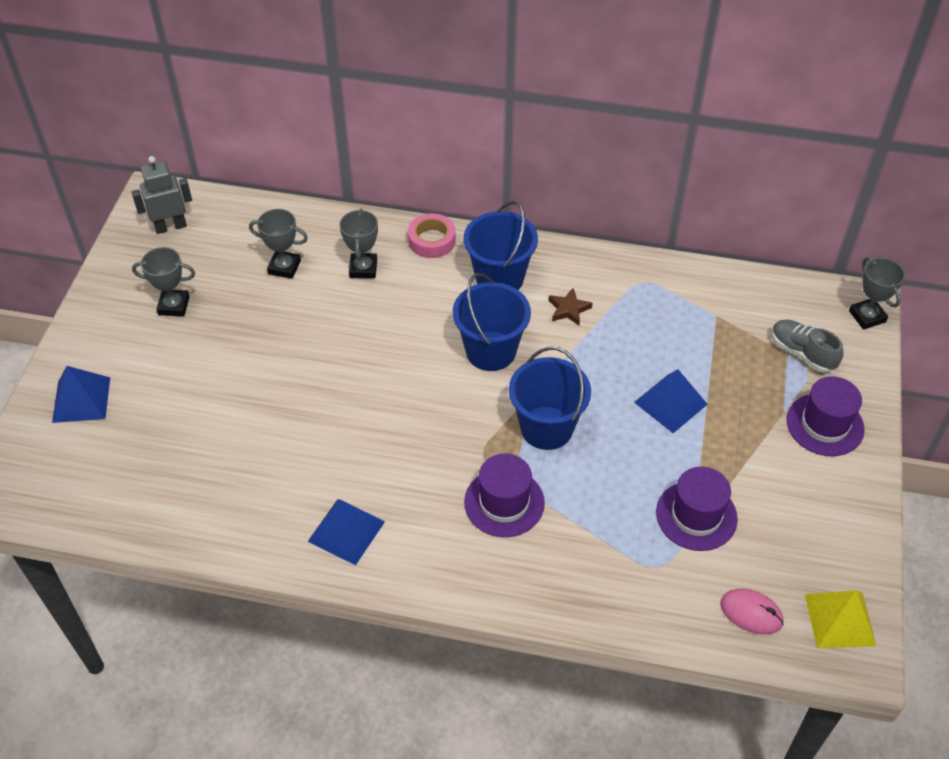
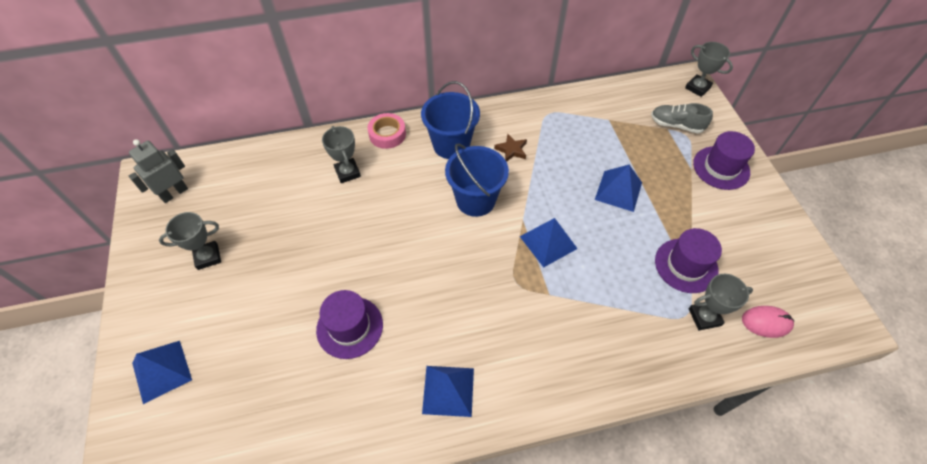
camera: 25 degrees left, 5 degrees up
grey trophy [249,209,308,279] -> grey trophy moved to [689,274,753,330]
purple hat [464,454,545,537] -> purple hat moved to [316,290,383,359]
blue bucket [509,347,591,450] -> blue pyramid [520,218,578,268]
yellow pyramid [805,590,876,648] -> none

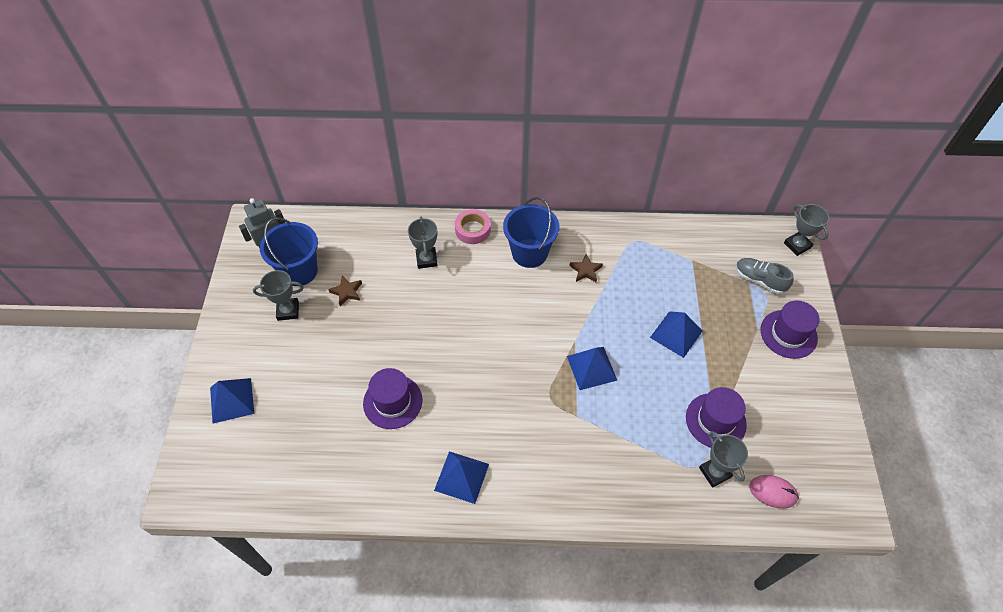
camera: 15 degrees right, 0 degrees up
blue bucket [445,143,509,217] -> blue bucket moved to [260,217,318,286]
grey trophy [689,274,753,330] -> grey trophy turned 60 degrees clockwise [699,431,748,487]
none -> brown star [328,276,362,306]

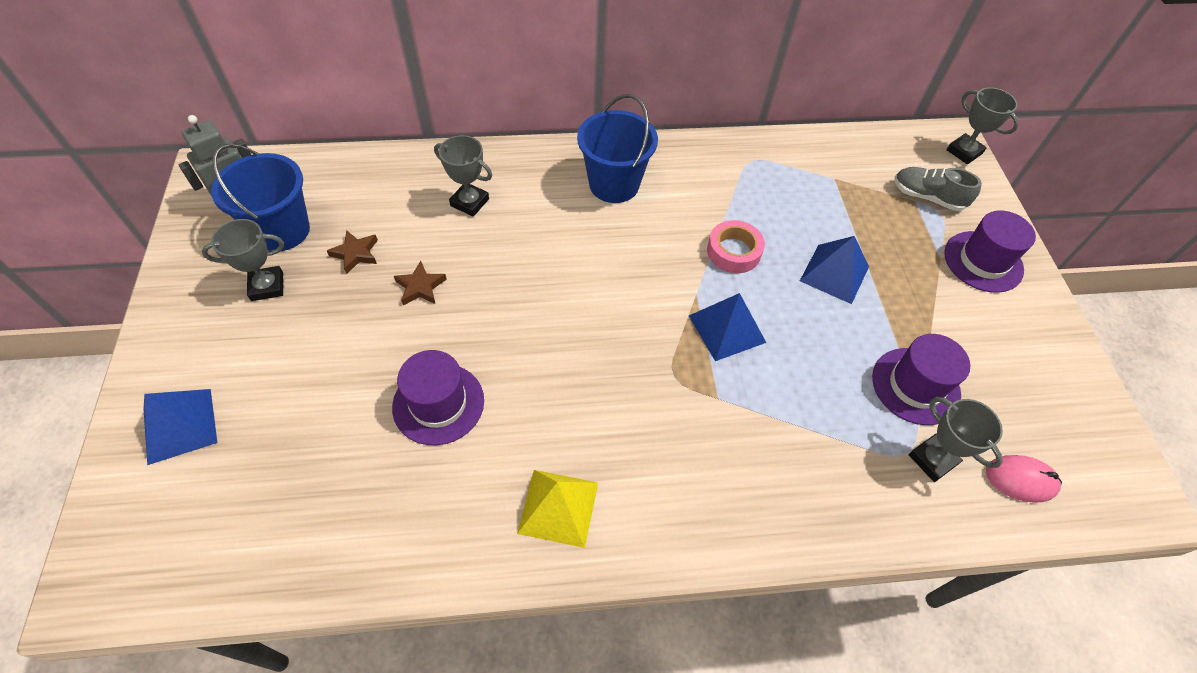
camera: 10 degrees left, 0 degrees up
grey trophy [408,217,438,269] -> grey trophy turned 45 degrees counterclockwise [434,135,492,217]
blue pyramid [434,451,489,504] -> yellow pyramid [517,470,598,548]
pink tape [455,209,491,244] -> pink tape moved to [707,220,765,273]
brown star [569,254,603,282] -> brown star moved to [394,261,447,306]

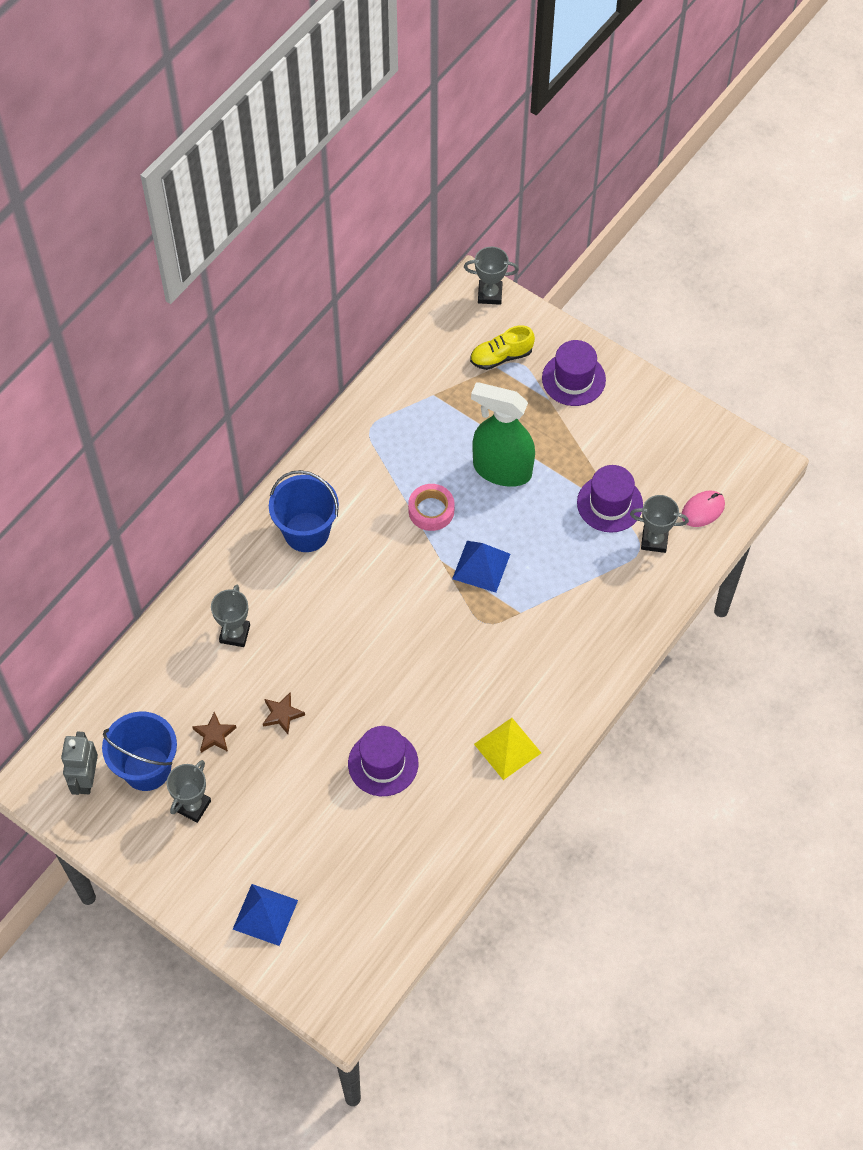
camera: 45 degrees left, 5 degrees up
grey trophy [434,135,492,217] -> grey trophy turned 60 degrees counterclockwise [211,585,250,647]
blue pyramid [800,236,869,304] -> green spray bottle [471,382,535,487]
grey shoe [894,167,982,211] -> yellow shoe [470,325,535,370]

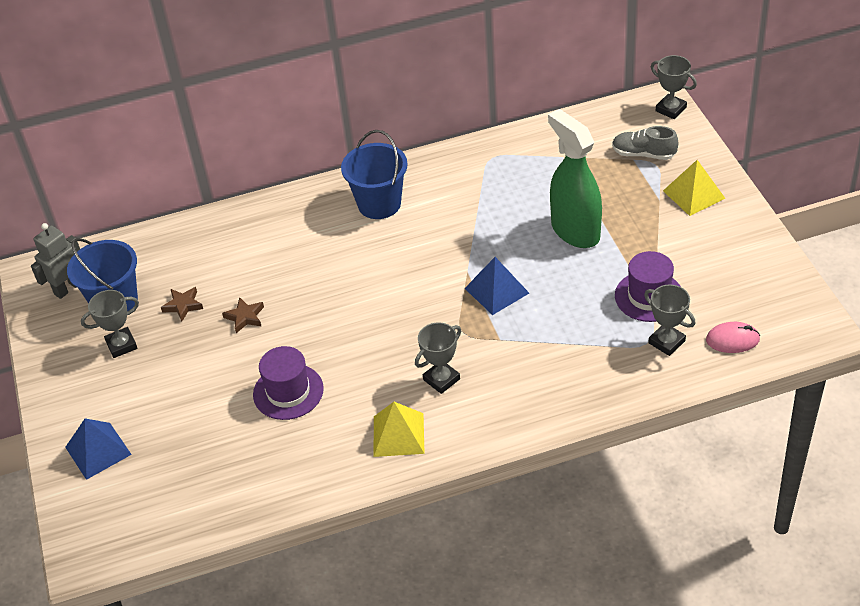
camera: 40 degrees right, 15 degrees down
grey trophy [211,585,250,647] -> grey trophy moved to [415,322,461,394]
pink tape [408,484,454,531] -> none
yellow shoe [470,325,535,370] -> grey shoe [612,126,678,160]
purple hat [542,340,606,406] -> yellow pyramid [663,160,726,216]

